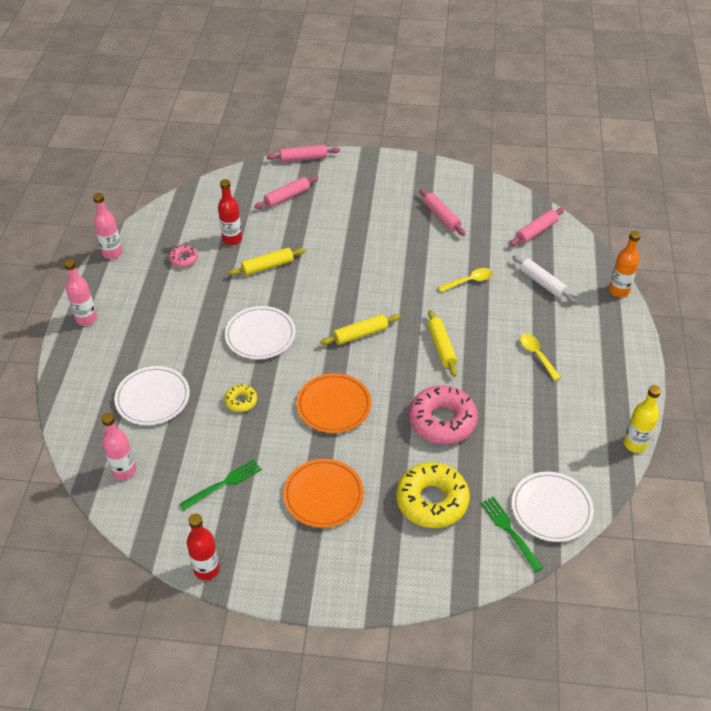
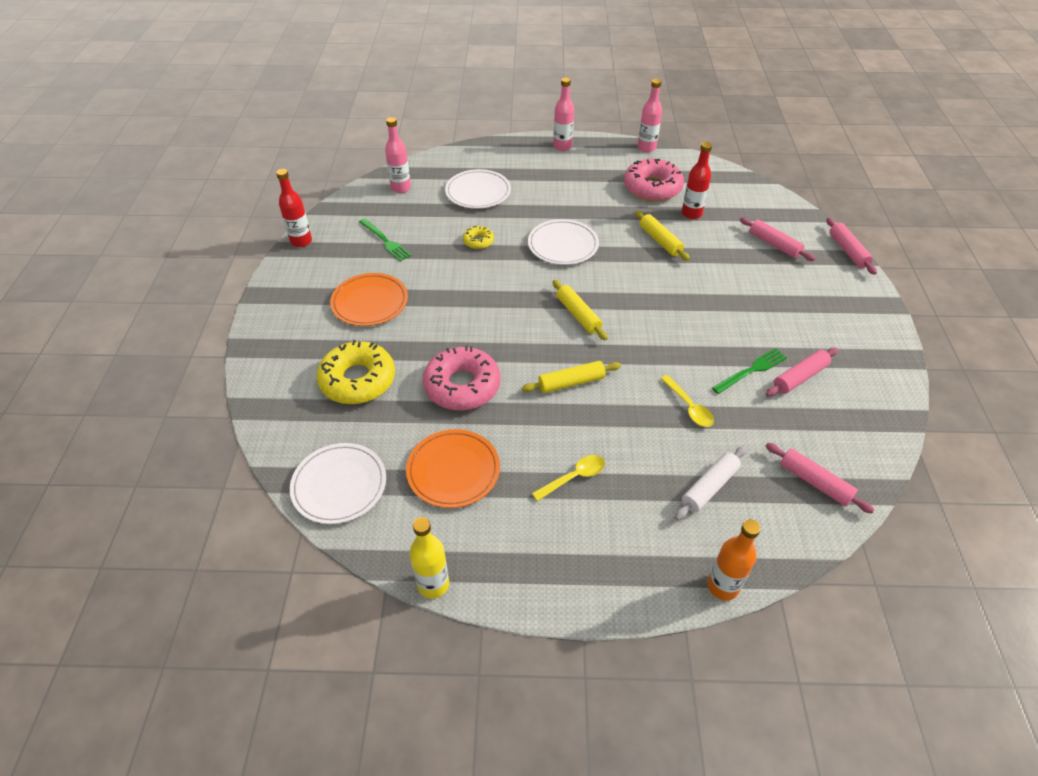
camera: 85 degrees right, 0 degrees up
pink donut [169,244,198,267] -> pink donut [624,159,684,201], size x2.05
orange plate [296,373,371,433] -> orange plate moved to [406,429,500,508]
green fork [480,496,543,572] -> green fork moved to [712,348,787,394]

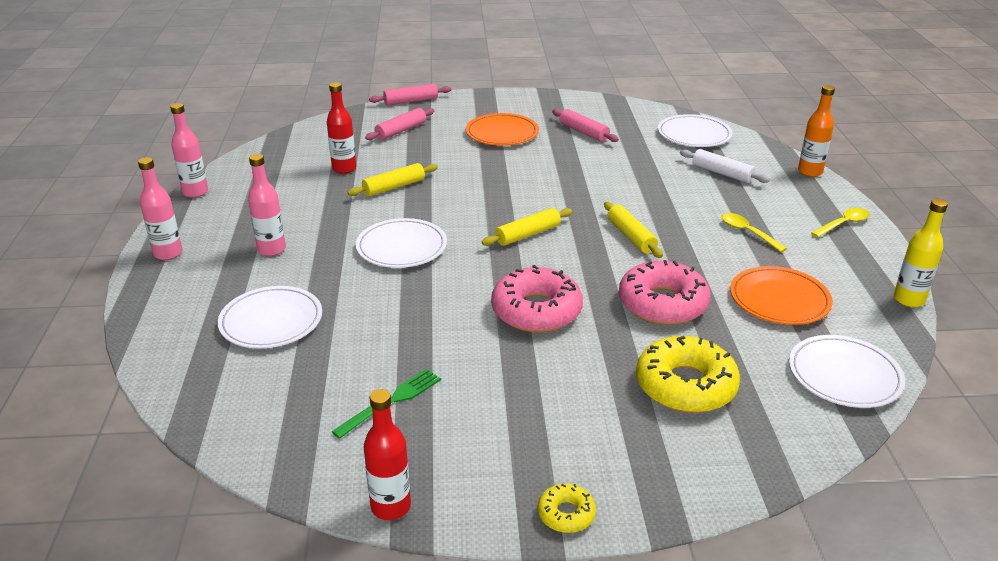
camera: 95 degrees left, 15 degrees down
orange plate [330,273,408,326] -> orange plate moved to [466,113,539,146]
pink bottle [385,117,411,193] -> pink bottle moved to [248,154,286,256]
yellow donut [463,226,494,249] -> yellow donut moved to [538,484,596,533]
pink donut [624,159,684,201] -> pink donut moved to [491,265,583,332]
yellow spoon [660,375,714,427] -> yellow spoon moved to [811,208,870,238]
green fork [712,348,787,394] -> none
pink rolling pin [766,443,875,513] -> white plate [658,114,732,147]

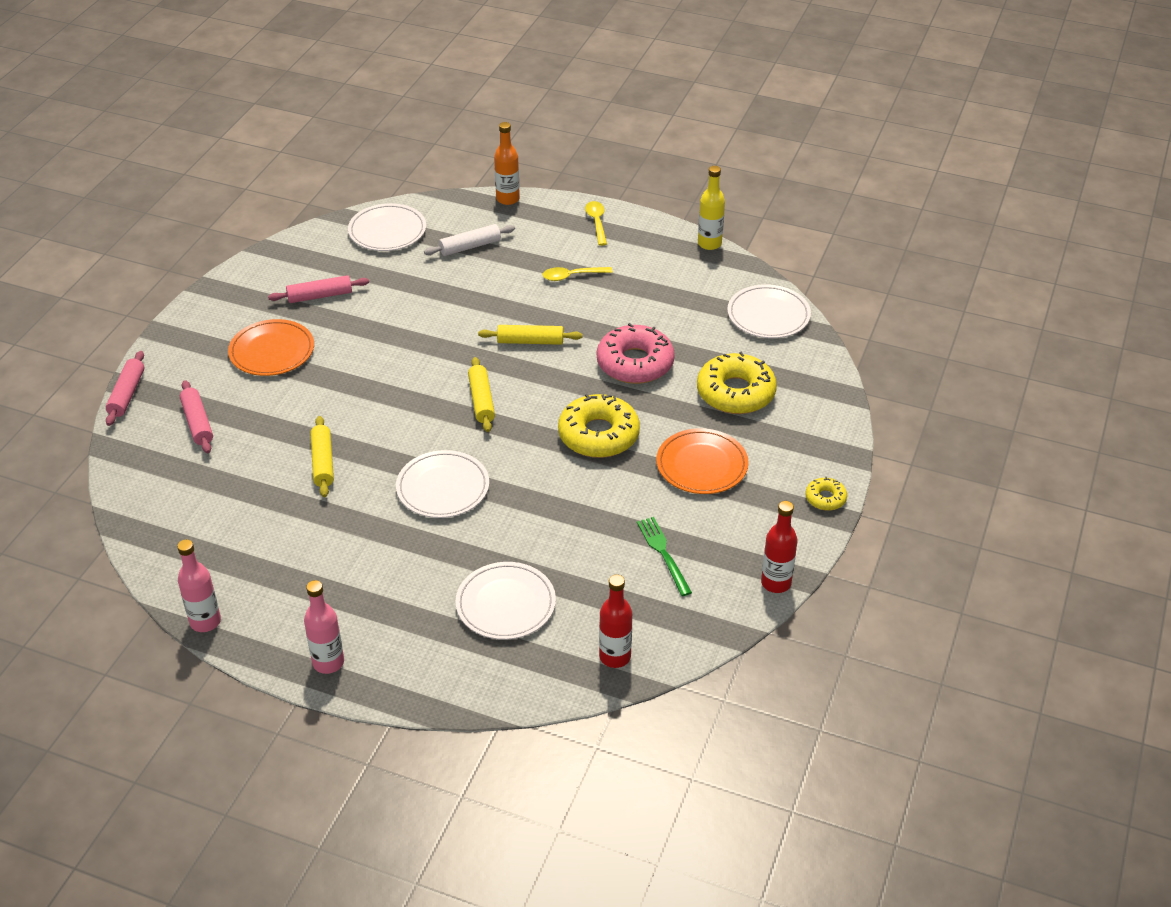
camera: 65 degrees left, 10 degrees up
pink bottle [248,154,286,256] -> none
red bottle [327,82,356,174] -> red bottle moved to [599,574,632,668]
pink donut [491,265,583,332] -> yellow donut [558,394,640,458]
orange plate [730,266,833,325] -> orange plate moved to [656,428,749,494]

